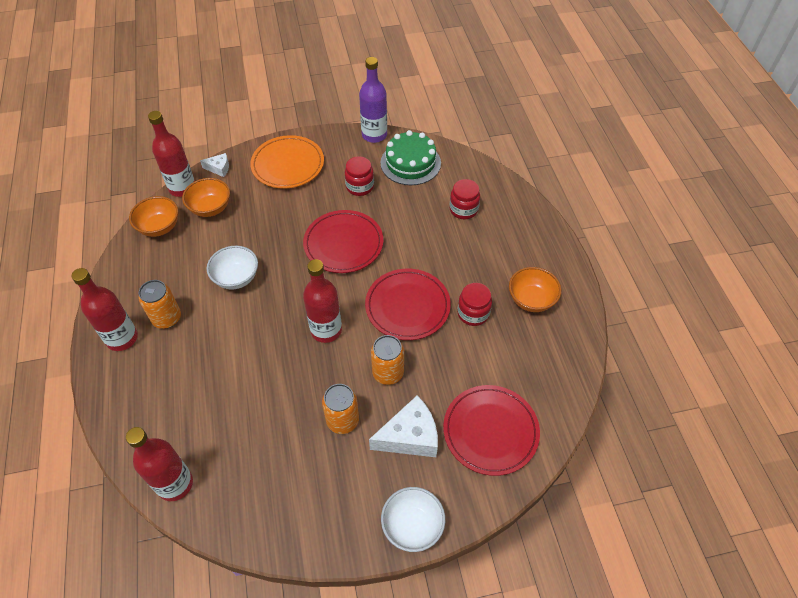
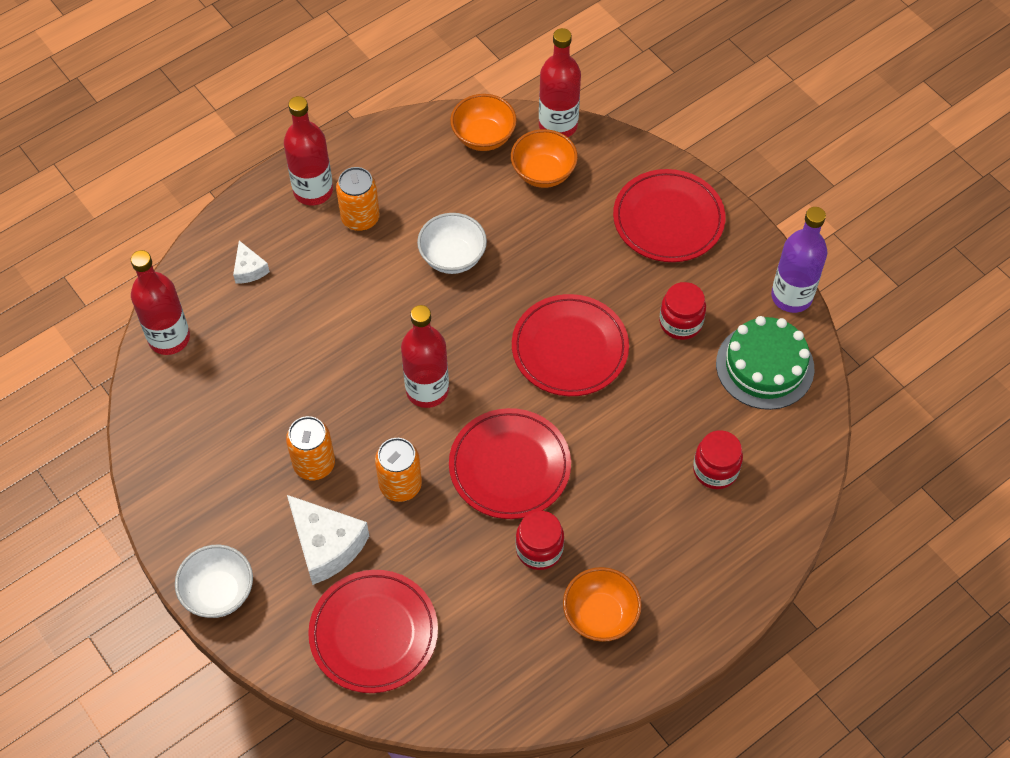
camera: 65 degrees right, 5 degrees up
white cheese [200,153,229,177] -> white cheese moved to [233,241,270,284]
orange plate [250,135,324,189] -> red plate [613,169,725,262]

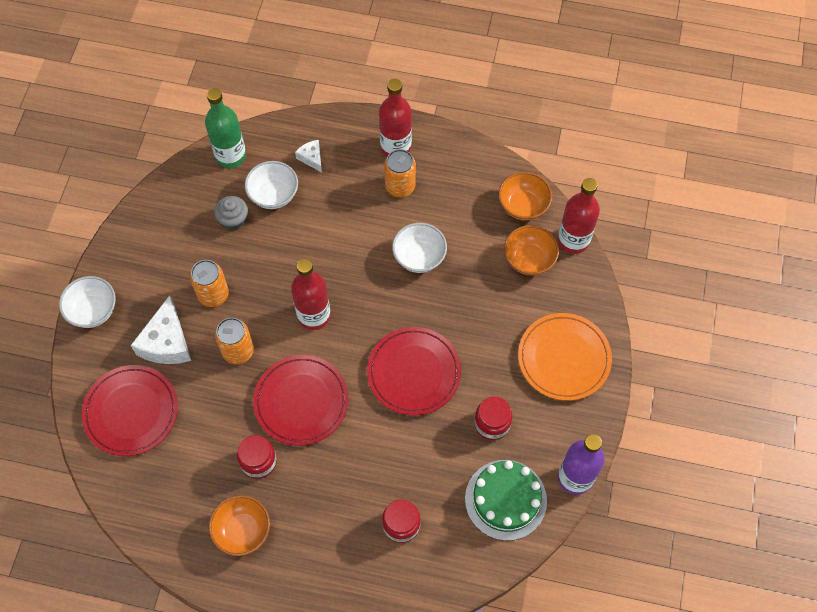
camera: 50 degrees right, 5 degrees up
red bottle [130,250,190,355] -> green bottle [205,88,246,168]
white cheese [233,241,270,284] -> white cheese turned 120 degrees clockwise [295,140,322,173]
red plate [613,169,725,262] -> orange plate [518,313,612,401]
none -> grey cupcake [214,196,248,230]
none -> white bowl [245,161,298,209]

